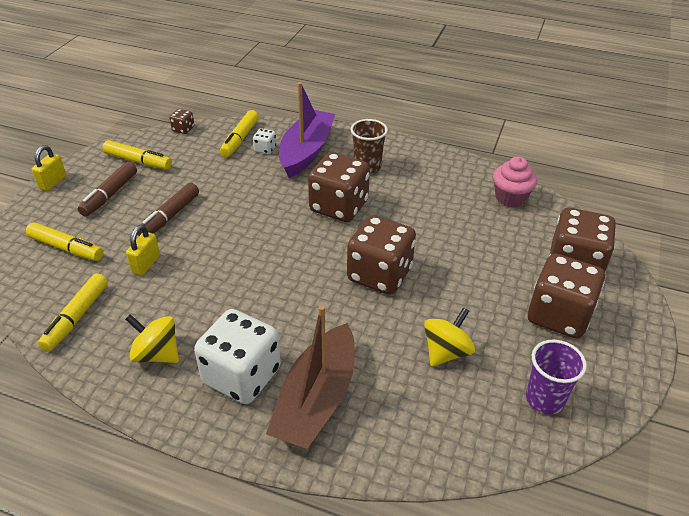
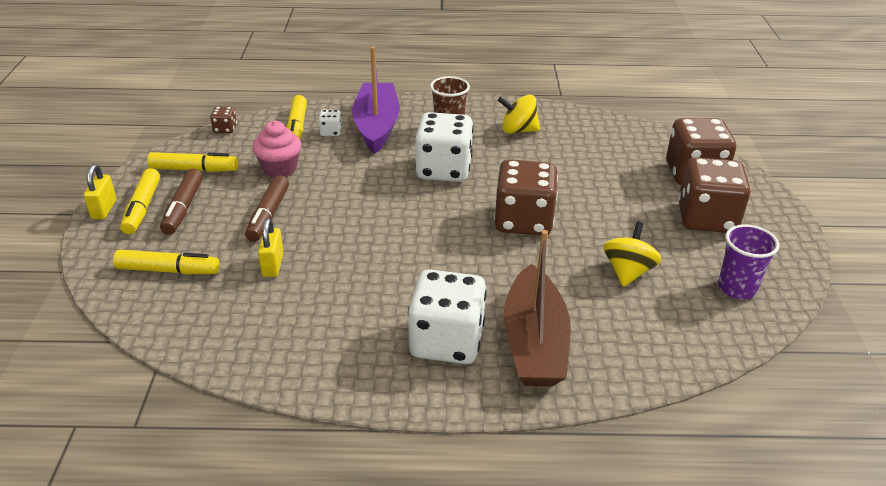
camera: 20 degrees left, 5 degrees down
yellow marker [38,273,108,352] -> yellow marker moved to [120,168,160,235]
yellow spinning top [125,314,179,363] -> yellow spinning top moved to [498,95,540,134]
brown dice [308,152,370,222] -> white dice [415,112,473,182]
pink cupcake [493,156,537,207] -> pink cupcake moved to [252,121,301,178]

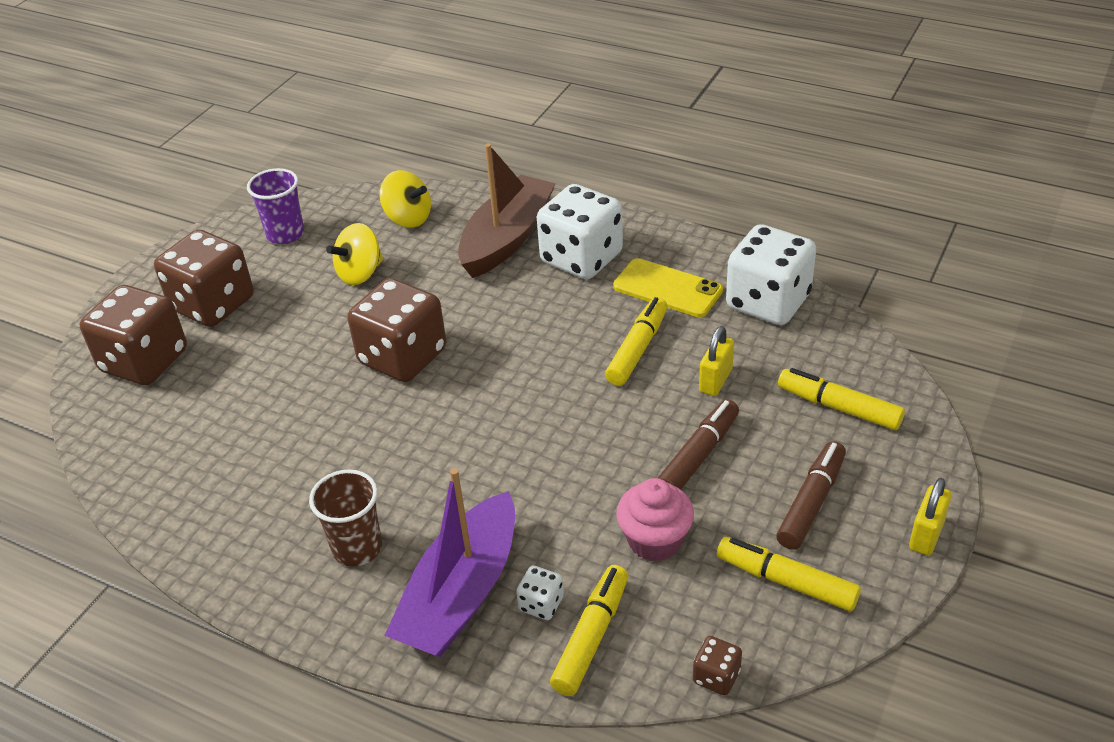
camera: 150 degrees left, 5 degrees up
yellow marker [120,168,160,235] -> yellow marker moved to [605,297,668,386]
white dice [415,112,473,182] -> white dice moved to [726,224,816,325]
yellow spinning top [498,95,540,134] -> yellow spinning top moved to [379,170,431,228]
none -> yellow phone [613,258,723,317]

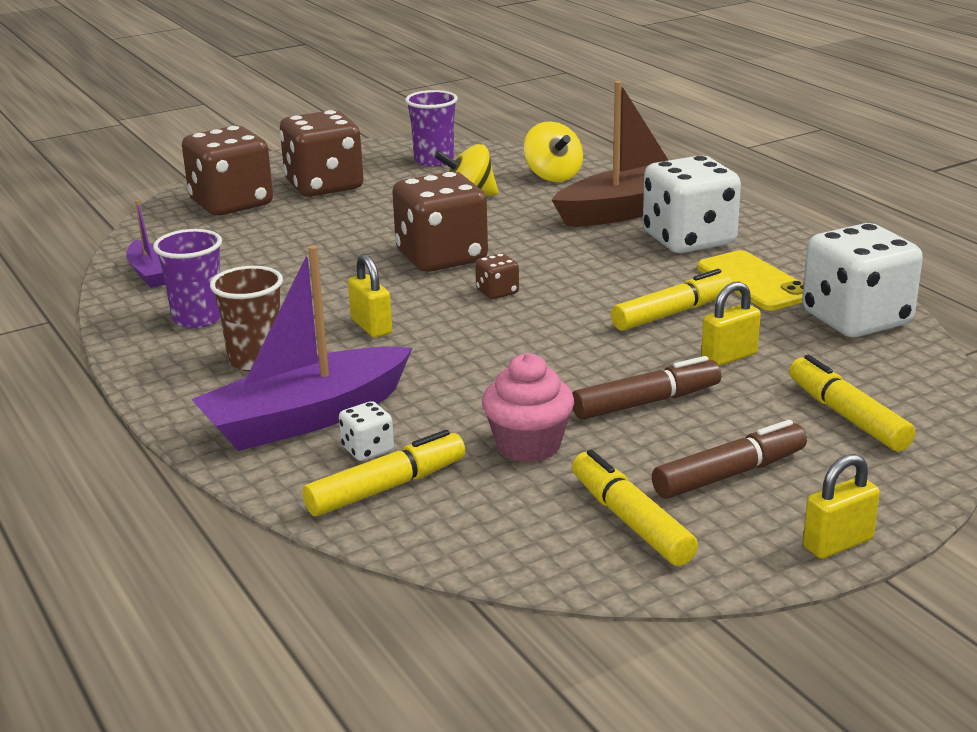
camera: 30 degrees right, 15 degrees down
brown dice [693,636,742,695] -> brown dice moved to [475,253,519,299]
none -> purple boat [126,200,165,288]
none -> purple cup [153,229,222,328]
none -> yellow padlock [348,254,392,338]

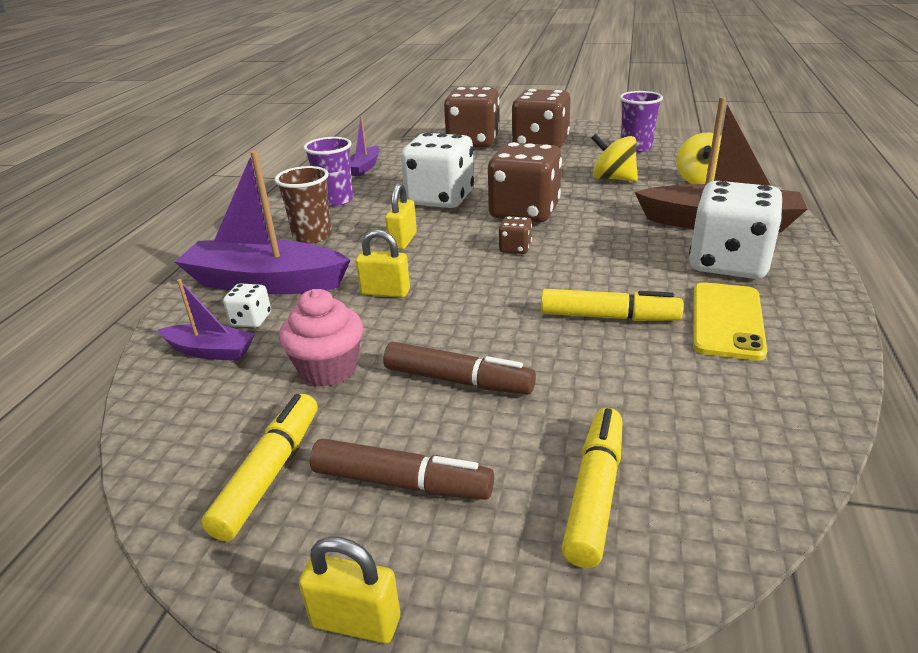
camera: 45 degrees right, 5 degrees up
yellow marker [302,430,465,516] -> purple boat [157,279,255,361]
yellow padlock [701,281,761,366] -> yellow padlock moved to [356,229,410,298]
white dice [802,223,923,337] -> white dice moved to [401,133,474,208]

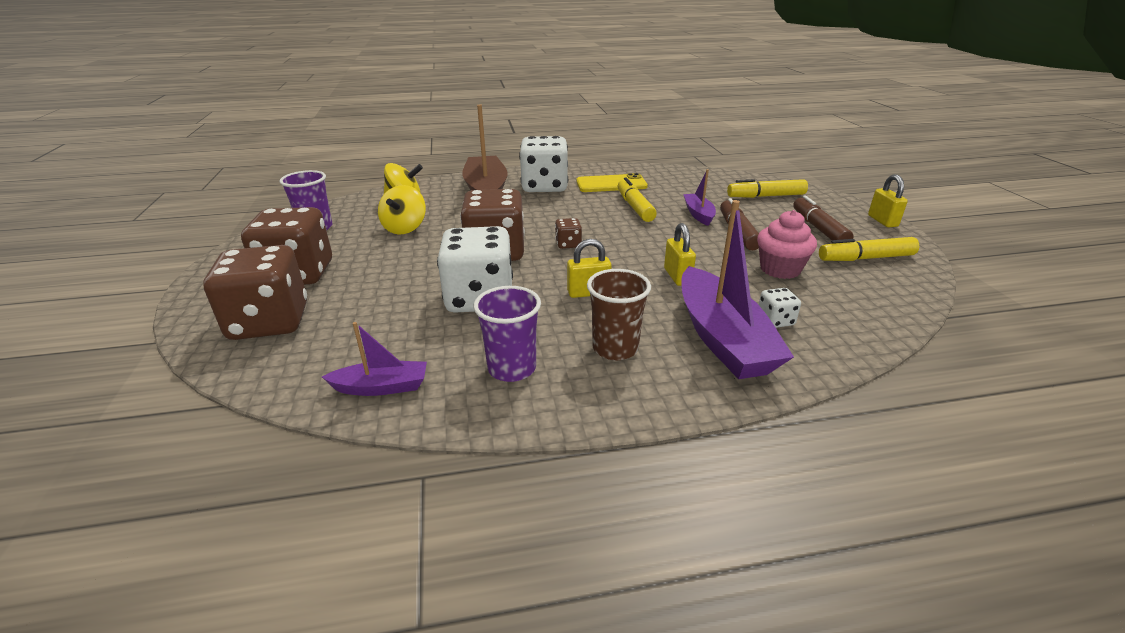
camera: 115 degrees left, 0 degrees up
purple boat [157,279,255,361] -> purple boat moved to [683,169,716,226]

